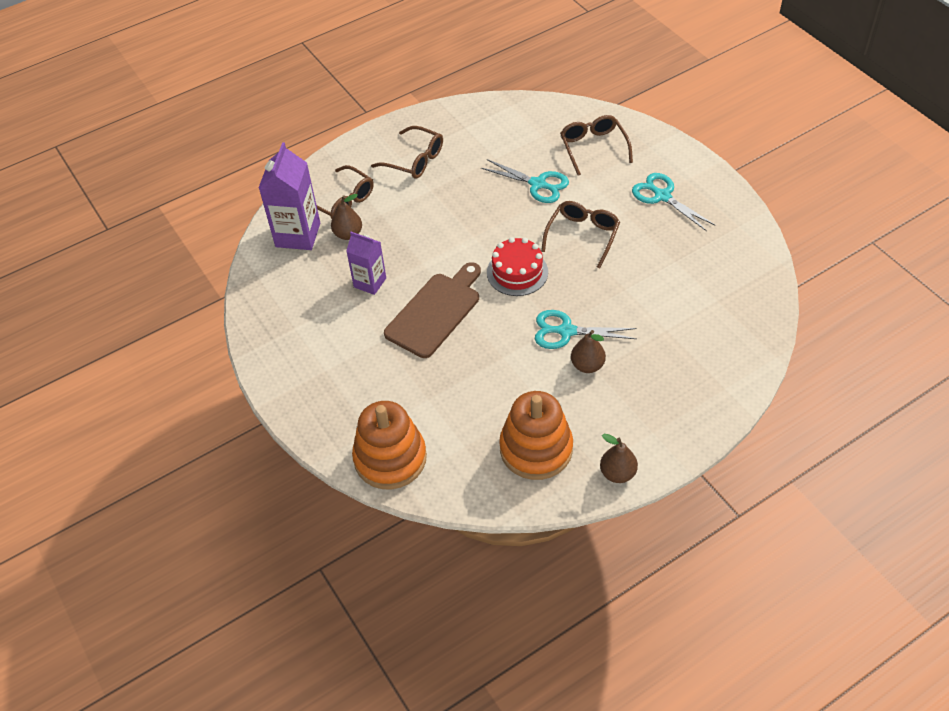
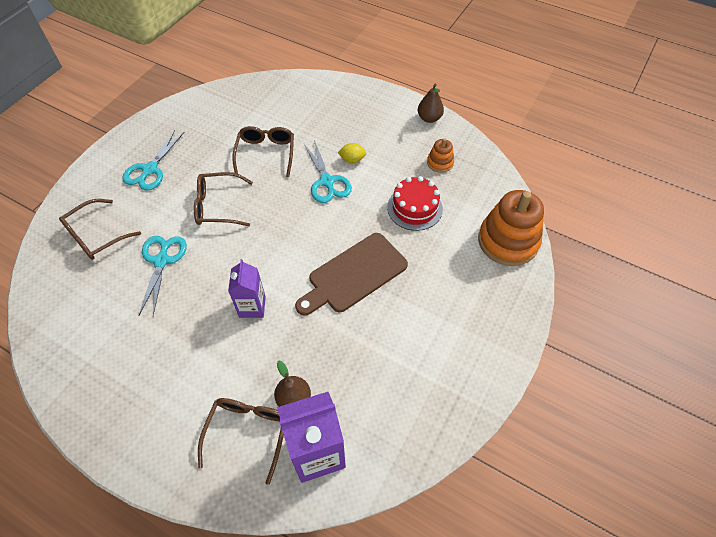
camera: 120 degrees left, 5 degrees up
purple carton [346,232,386,295] -> purple carton moved to [228,259,266,318]
brown glasses [371,126,443,179] -> brown glasses moved to [232,126,294,177]
brown cutting board [384,262,481,358] -> brown cutting board turned 45 degrees counterclockwise [295,233,408,316]
red cake [487,237,548,296] -> red cake moved to [387,176,443,231]
orange stacking toy [499,391,573,480] -> orange stacking toy [427,138,454,173], size x0.48
brown pear [571,330,606,373] -> yellow lemon [338,143,366,163]

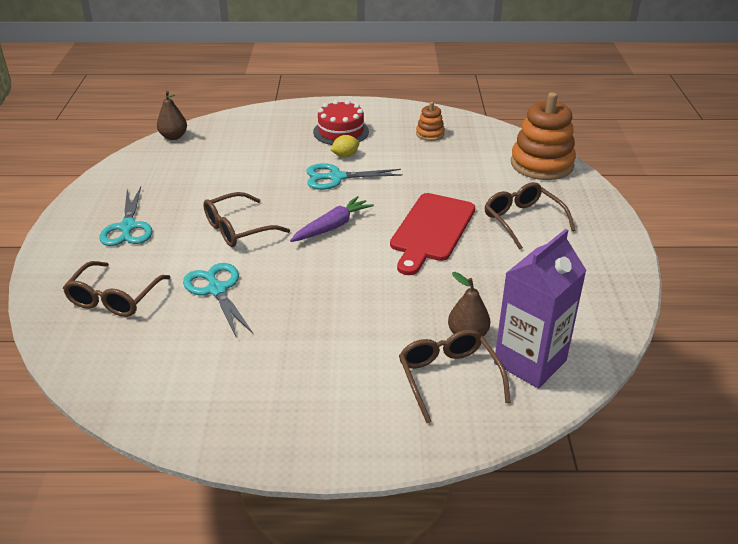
camera: 30 degrees left, 20 degrees down
purple carton [228,259,266,318] -> none
brown glasses [232,126,294,177] -> brown glasses moved to [485,182,575,250]
brown cutting board [295,233,408,316] -> red cutting board [390,193,475,275]
turquoise scissors [304,140,352,203] -> turquoise scissors turned 135 degrees clockwise [306,163,403,190]
red cake [387,176,443,231] -> red cake moved to [313,100,369,145]
brown pear [418,84,444,123] -> brown pear moved to [157,91,187,140]
none -> purple carrot [290,196,374,242]

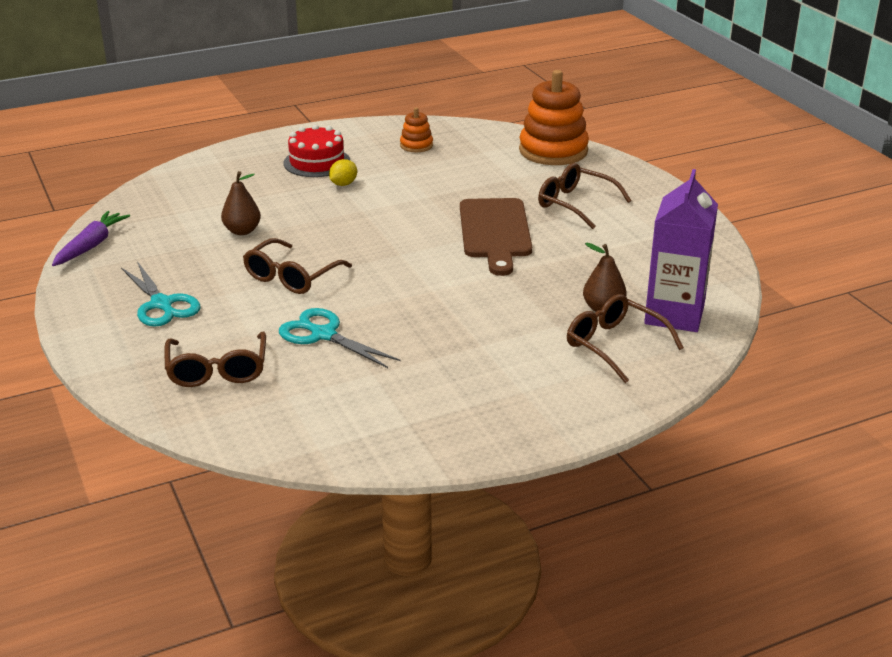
camera: 25 degrees left, 5 degrees down
brown pear [157,91,187,140] -> brown pear moved to [221,171,261,235]
purple carrot [290,196,374,242] -> purple carrot moved to [52,211,130,266]
turquoise scissors [306,163,403,190] -> none
red cutting board [390,193,475,275] -> brown cutting board [460,198,532,276]

